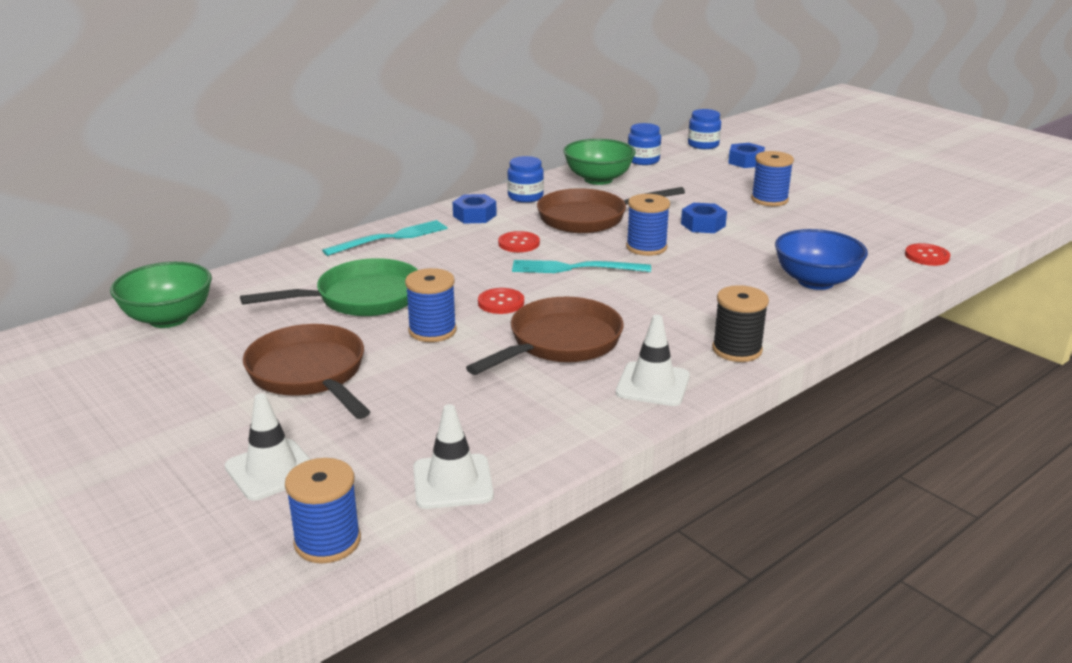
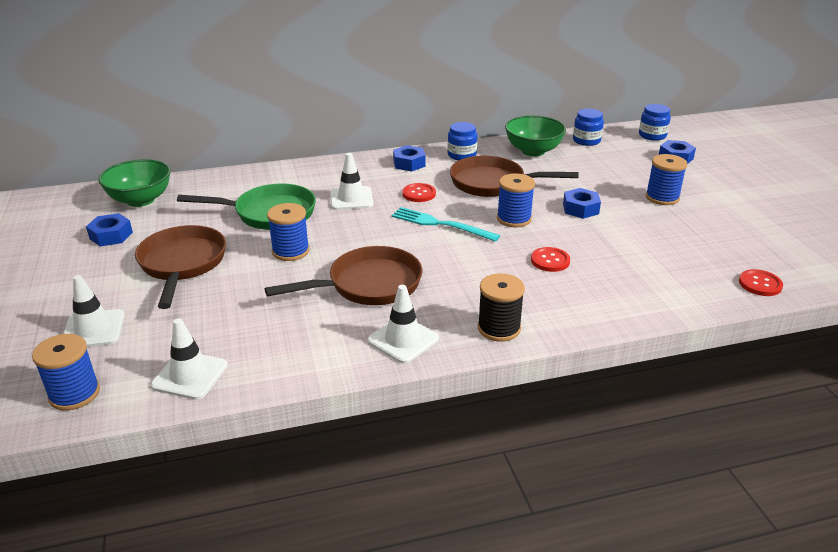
camera: 25 degrees right, 5 degrees up
turquoise fork [322,220,448,256] -> none
red button [478,288,524,314] -> red button moved to [531,247,570,272]
blue bowl [775,229,868,290] -> none
none -> blue nut [86,213,133,246]
none -> white traffic cone [330,153,373,210]

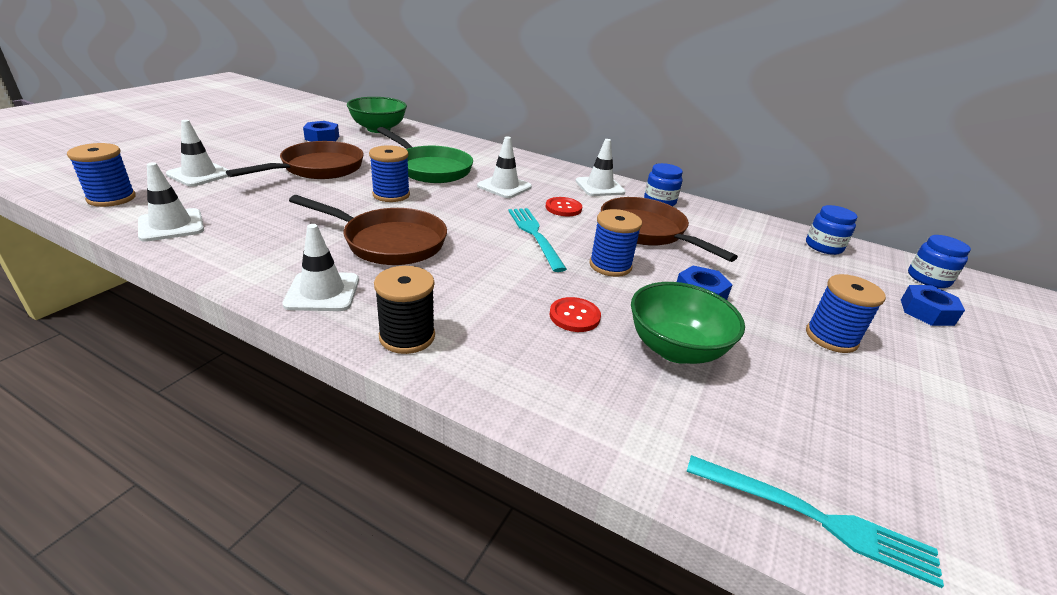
camera: 40 degrees right, 0 degrees up
blue nut [393,145,426,171] -> white traffic cone [576,139,625,196]
green bowl [505,115,566,156] -> green bowl moved to [631,282,745,364]
red button [739,269,783,296] -> turquoise fork [686,455,944,588]

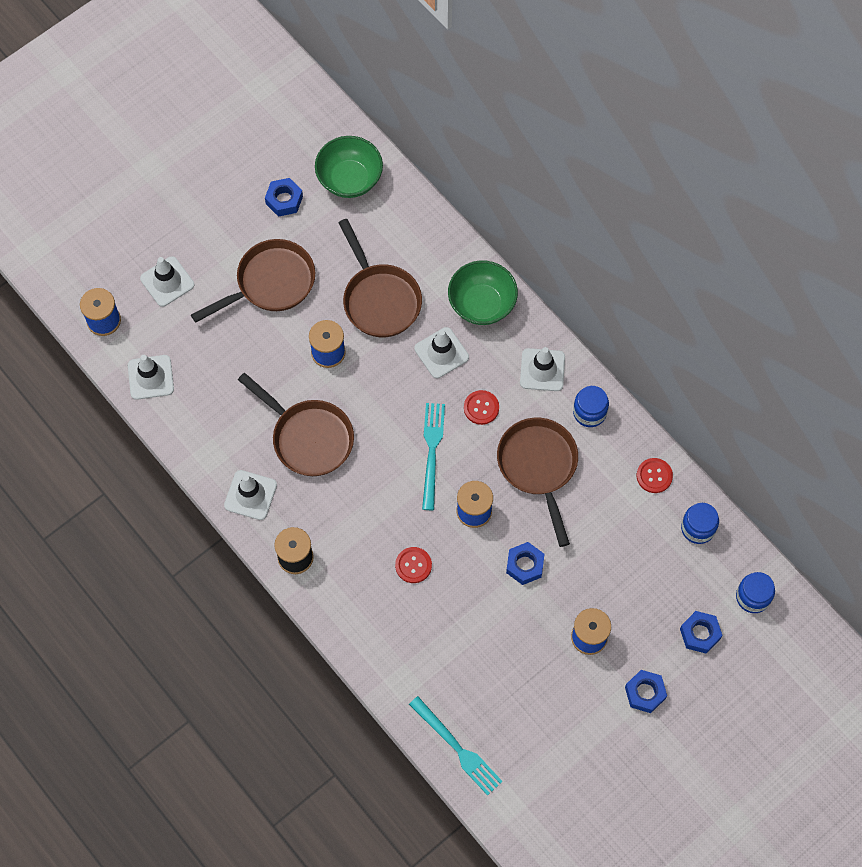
camera: 25 degrees right, 35 degrees up
green pan [377,127,473,183] -> brown pan [338,219,422,337]
green bowl [631,282,745,364] -> green bowl moved to [448,260,518,325]
none -> blue nut [625,670,667,713]
none -> red button [637,458,673,493]

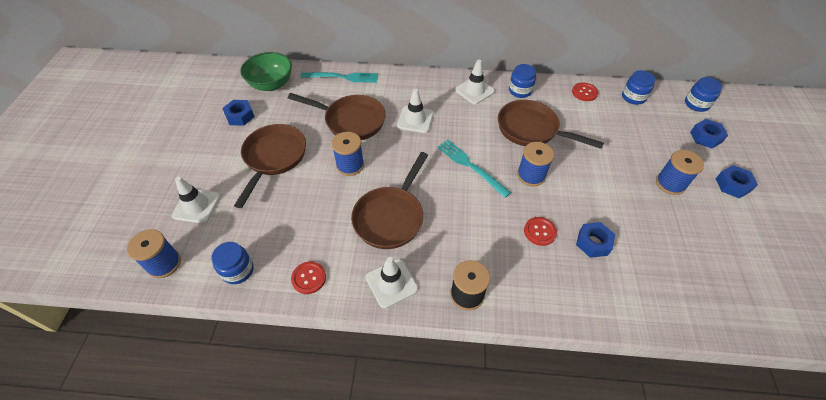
camera: 45 degrees left, 15 degrees down
white traffic cone [128,355,174,400] -> blue jar [212,242,254,284]
brown pan [238,373,354,476] -> brown pan turned 120 degrees clockwise [351,152,428,249]
turquoise fork [409,696,503,796] -> turquoise fork moved to [300,72,378,83]
green bowl [448,260,518,325] -> none
red button [464,390,499,425] -> red button moved to [291,261,326,294]
blue nut [506,542,544,585] -> blue nut moved to [576,222,615,258]

